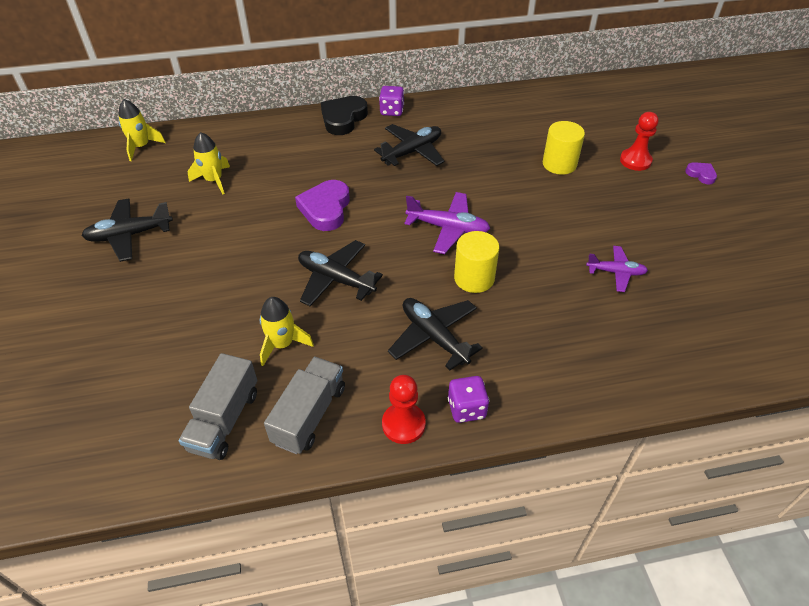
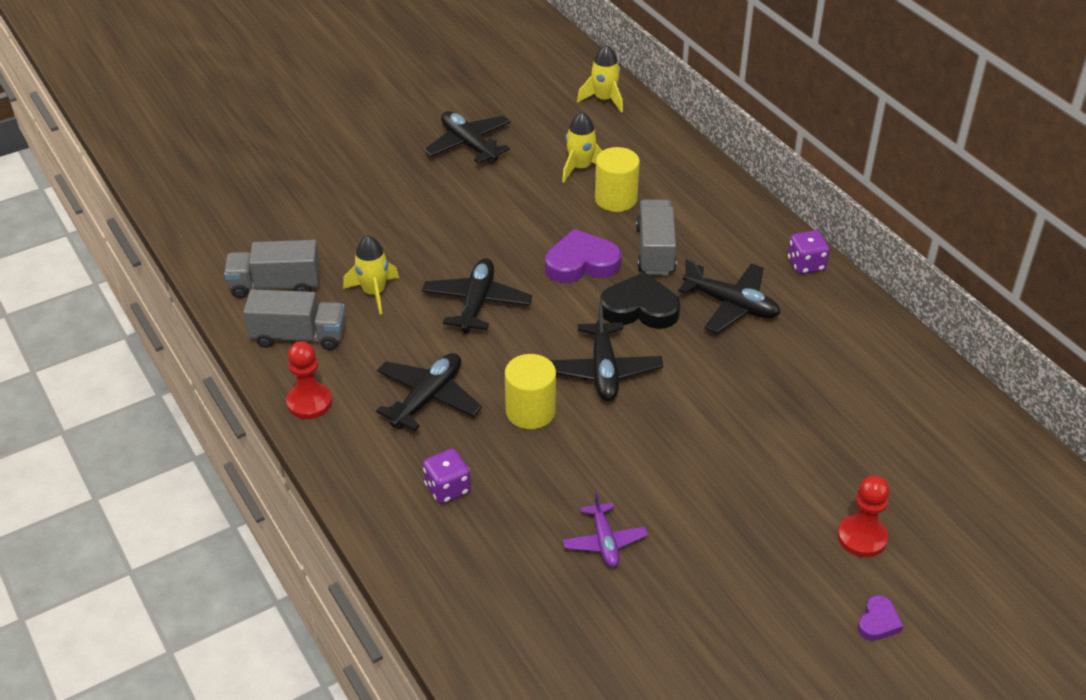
camera: 70 degrees right, 5 degrees down
black heart [321,96,368,135] -> black heart moved to [600,272,680,329]
purple plane [404,192,491,254] -> black plane [550,303,663,401]
purple dice [448,376,489,423] -> purple dice moved to [423,449,471,504]
yellow cylinder [543,121,585,175] -> yellow cylinder moved to [595,147,640,212]
none -> grey truck [636,199,676,275]

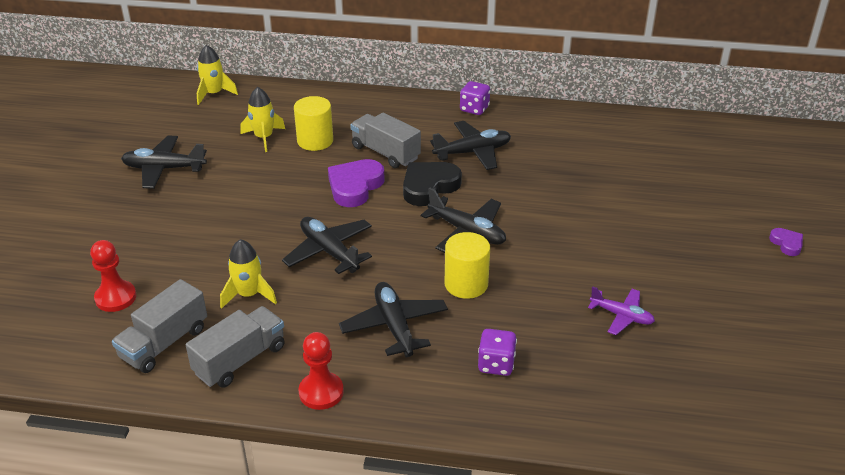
camera: 50 degrees left, 5 degrees down
red pawn [838,476,890,557] -> red pawn moved to [90,240,136,312]

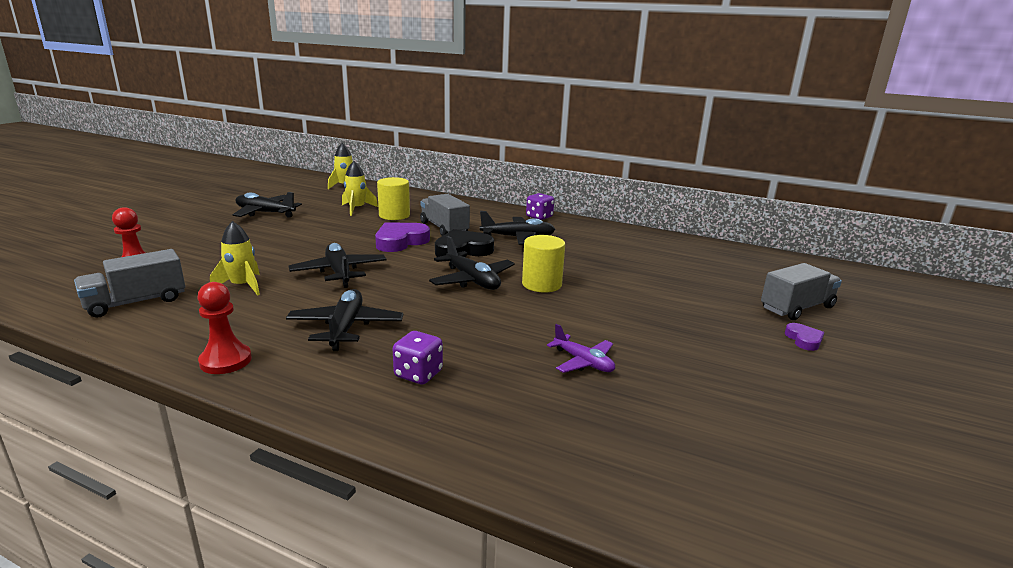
camera: 15 degrees right, 15 degrees down
grey truck [186,306,285,388] -> grey truck moved to [761,263,842,320]
yellow cylinder [444,232,490,299] -> yellow cylinder moved to [522,235,565,292]

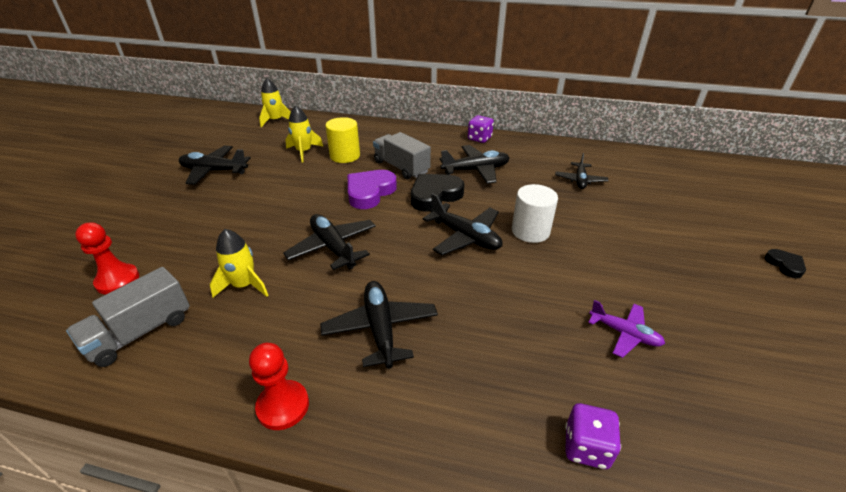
camera: 10 degrees left, 15 degrees up
purple dice [393,331,443,384] -> purple dice moved to [565,403,621,469]
yellow cylinder [522,235,565,292] -> white cylinder [512,184,558,243]
grey truck [761,263,842,320] -> none
purple heart [785,323,824,351] -> black heart [764,249,806,278]
none -> black plane [555,153,609,189]

